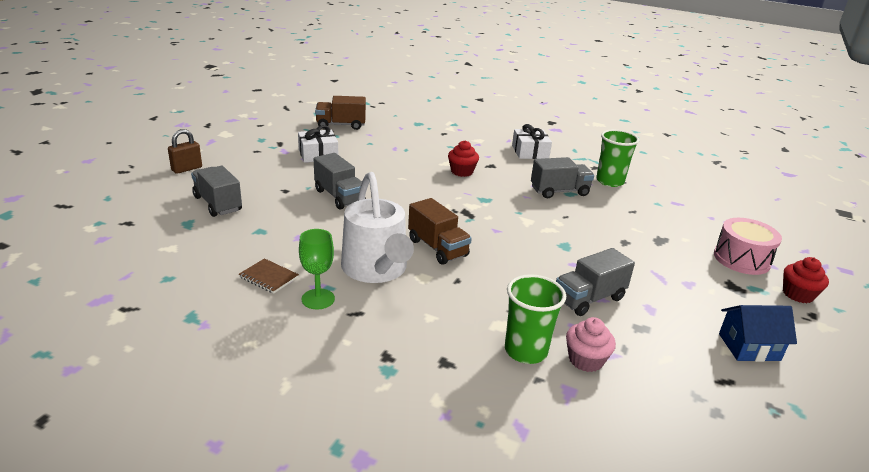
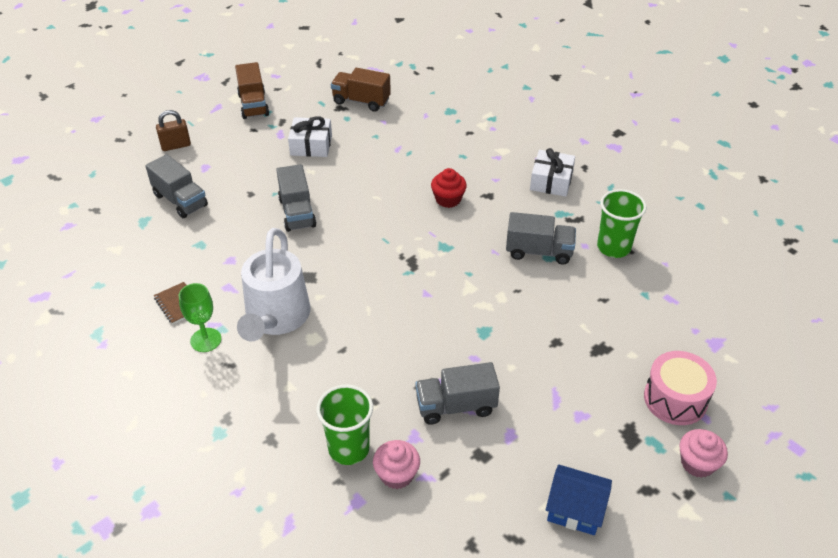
camera: 25 degrees right, 15 degrees up
grey truck [191,165,242,217] -> grey truck turned 150 degrees clockwise [145,154,208,218]
brown truck [408,198,472,265] -> brown truck moved to [235,62,269,119]
red cupcake [783,257,829,303] -> pink cupcake [680,429,728,478]

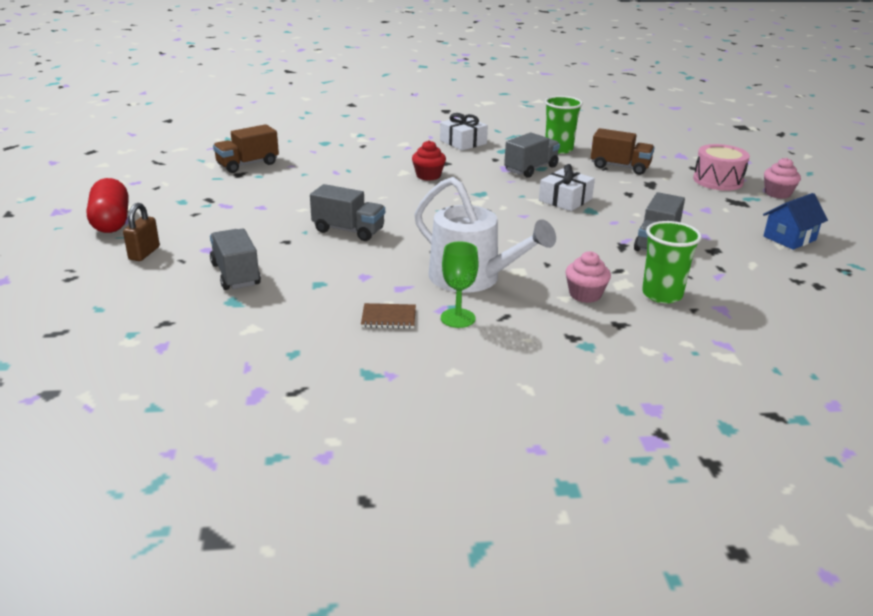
camera: 55 degrees left, 15 degrees down
grey truck [145,154,208,218] -> grey truck turned 105 degrees counterclockwise [210,229,261,290]
brown truck [235,62,269,119] -> brown truck moved to [591,128,655,175]
white gift [288,116,332,157] -> white gift moved to [539,164,595,211]
pink cupcake [373,440,420,489] -> pink cupcake moved to [565,251,611,303]
none -> red capsule [87,178,129,233]

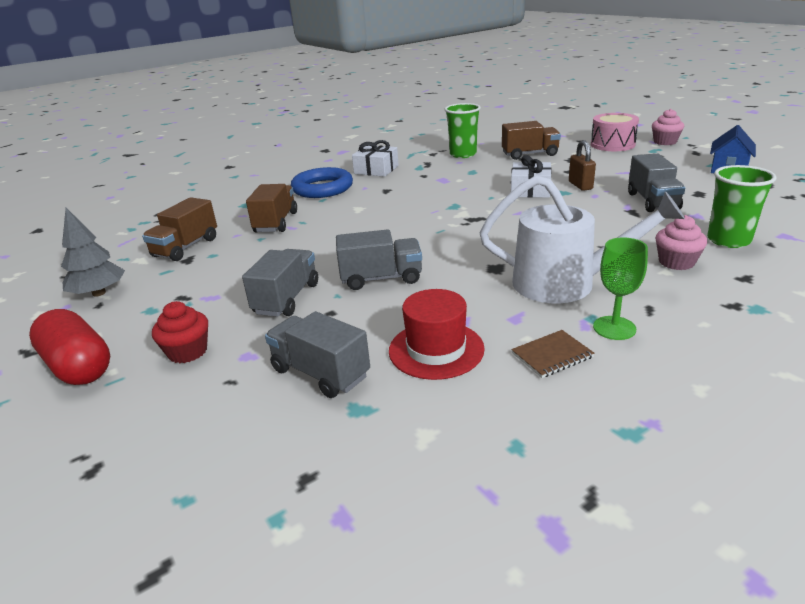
camera: 25 degrees left, 0 degrees up
brown padlock [123,203,160,261] -> brown padlock moved to [569,140,596,191]
red cupcake [412,140,446,181] -> red cupcake moved to [152,301,208,363]
grey truck [504,133,560,178] -> grey truck moved to [242,249,318,317]
none -> grey tree [61,208,125,297]
none -> brown truck [246,184,297,232]
none -> blue ring [291,167,353,198]
none -> red hat [389,289,485,380]

